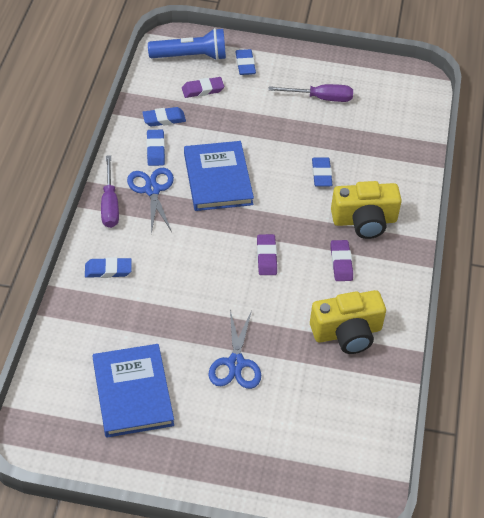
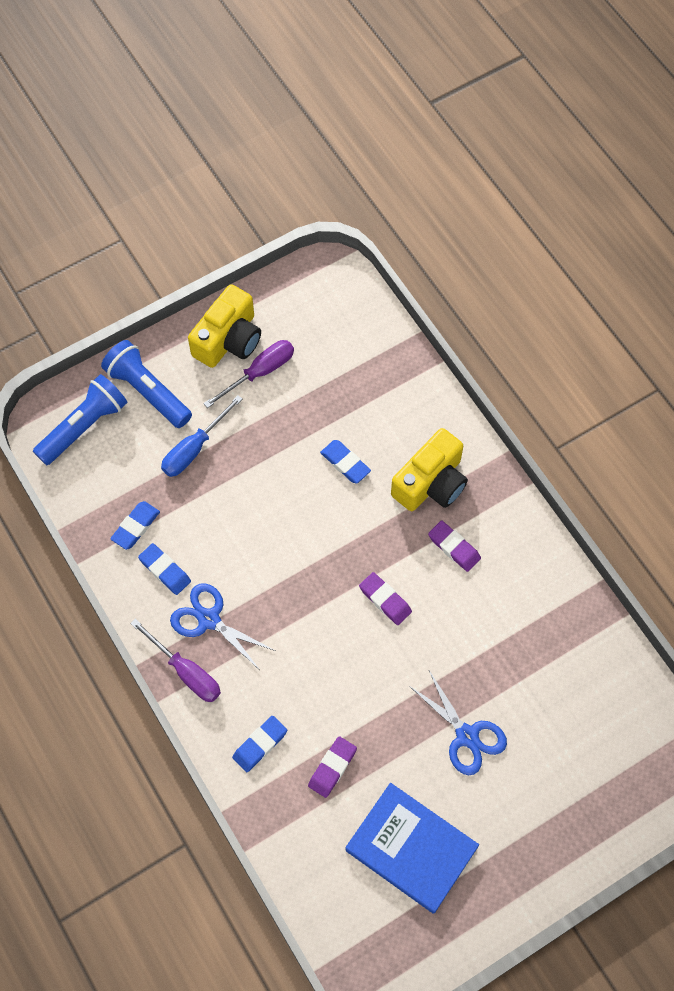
camera: 40 degrees left, 15 degrees up
purple eraser [182,77,224,98] -> purple eraser moved to [308,736,357,798]
blue book [184,141,254,211] -> none
blue eraser [236,49,256,75] -> blue flashlight [101,340,192,428]
yellow camera [310,290,386,354] -> yellow camera moved to [188,284,261,368]
none -> blue screwdriver [161,395,242,477]

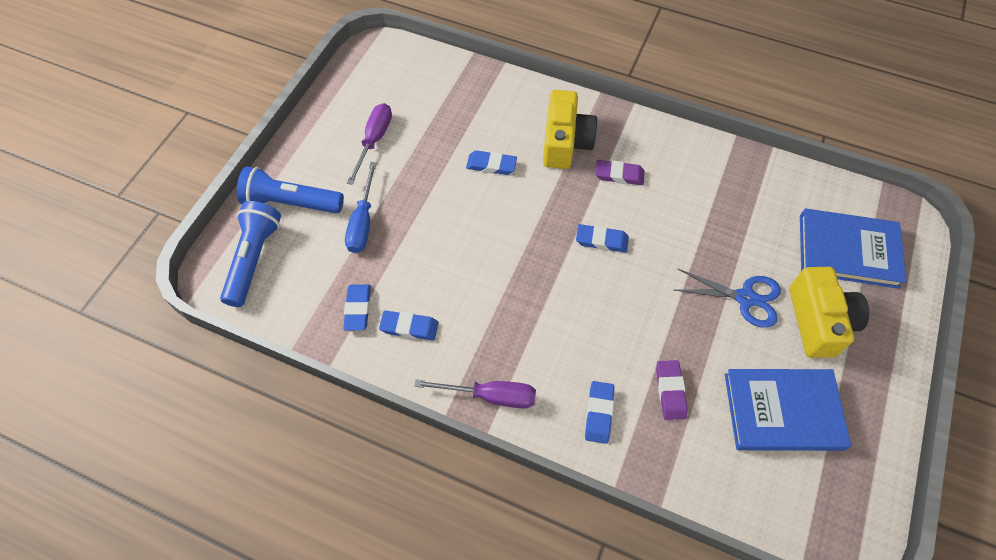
camera: 35 degrees left, 5 degrees down
blue scissors [170,583,276,670] -> none
yellow camera [188,284,261,368] -> yellow camera moved to [790,267,869,358]
purple eraser [359,572,412,625] -> blue eraser [576,224,629,253]
none -> blue book [800,209,907,289]

